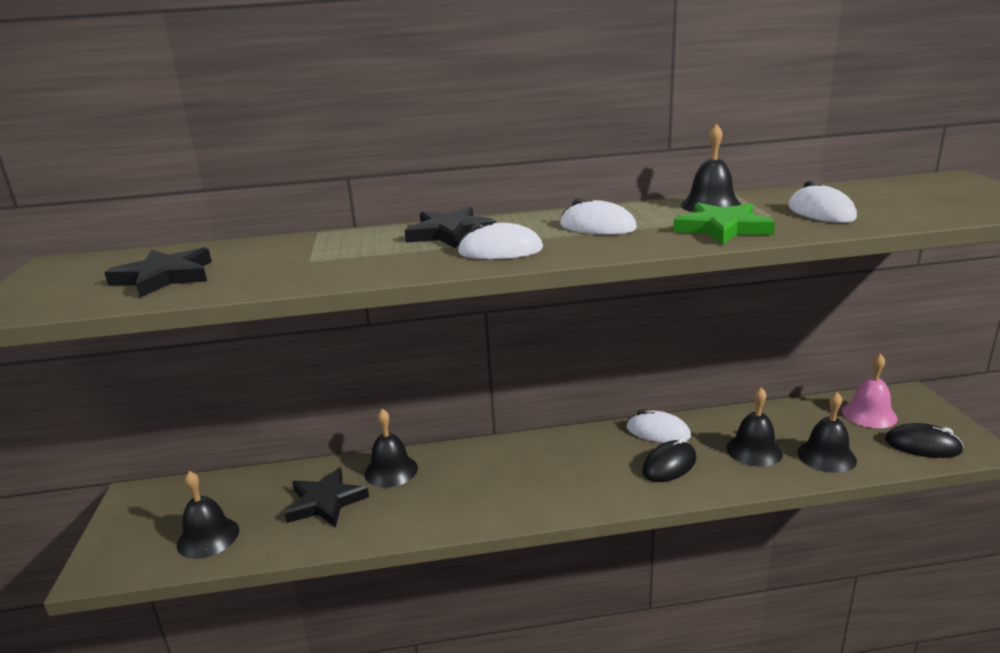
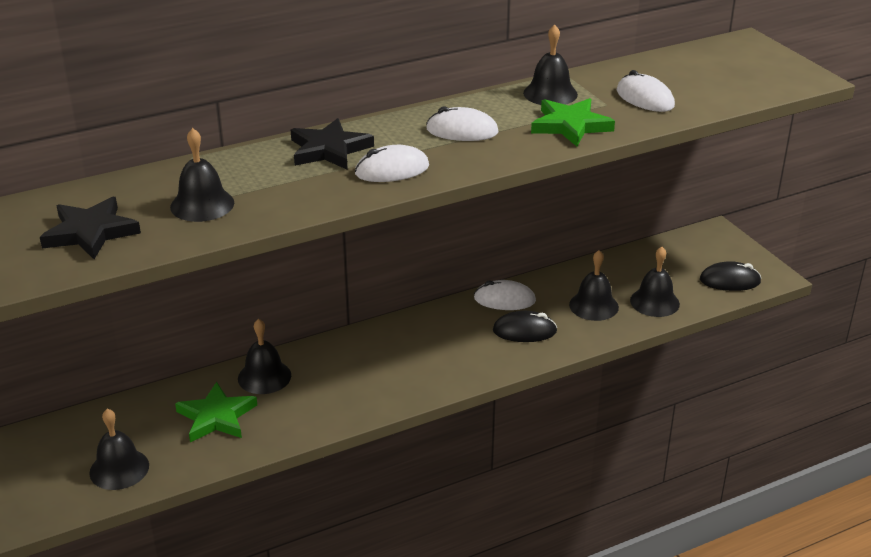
camera: 20 degrees left, 10 degrees up
black star [285,467,369,528] -> green star [175,382,257,442]
black mouse [642,437,696,482] -> black mouse turned 60 degrees clockwise [493,311,557,342]
pink bell [842,354,898,428] -> none
none -> black bell [170,128,234,222]

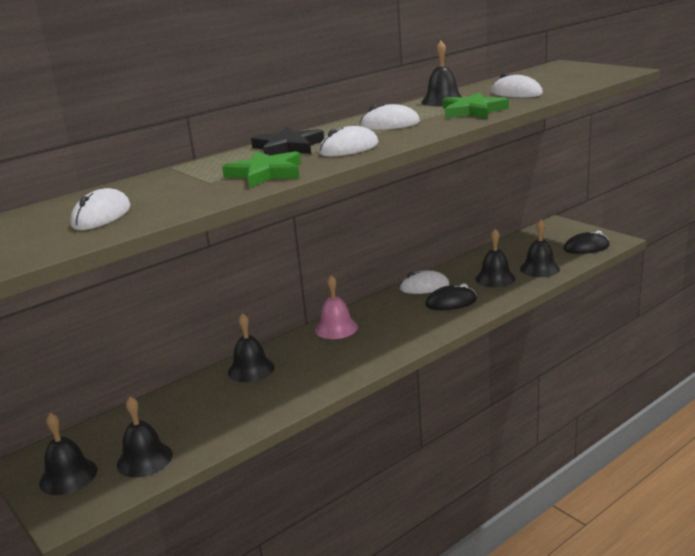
camera: 10 degrees left, 10 degrees down
black star [40,197,141,259] -> white mouse [70,188,130,230]
black bell [170,128,234,222] -> black bell moved to [39,413,97,495]
green star [175,382,257,442] -> green star moved to [222,151,301,188]
none -> pink bell [315,275,358,339]

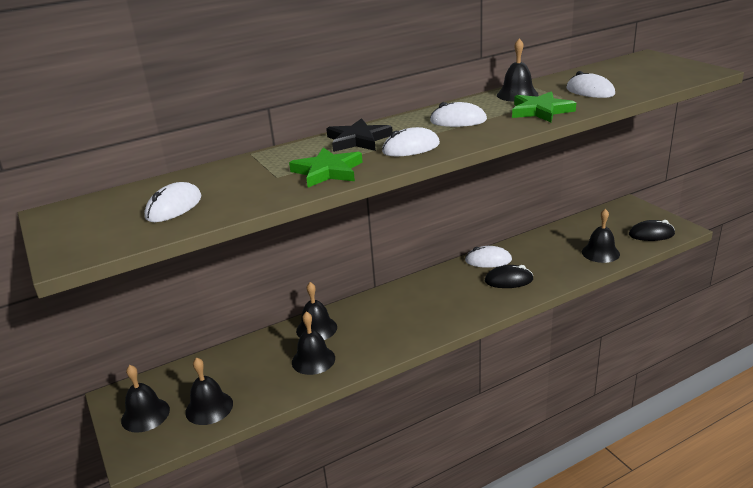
camera: 10 degrees right, 5 degrees up
pink bell [315,275,358,339] -> none
black bell [475,229,516,288] -> black bell moved to [292,311,335,375]

